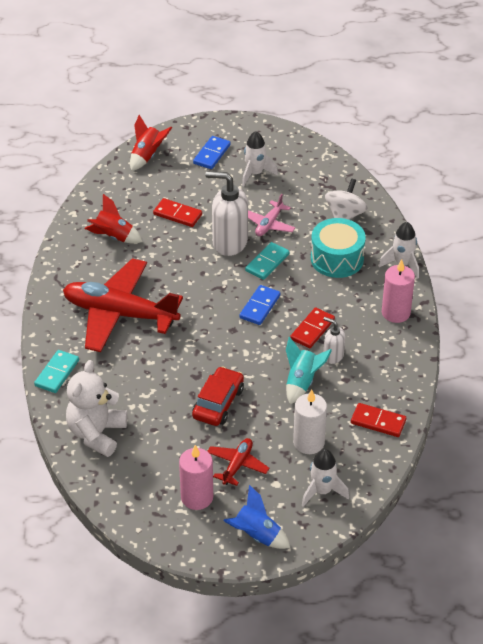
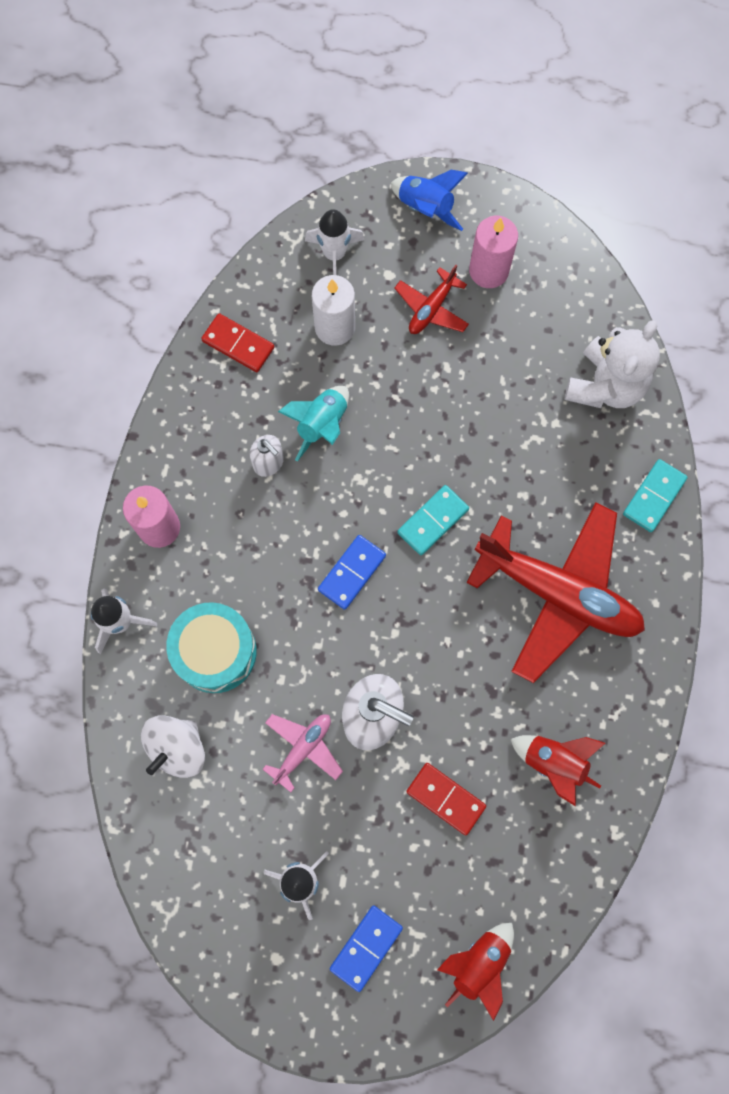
camera: 170 degrees left, 30 degrees up
red car [192,366,244,426] -> none
turquoise domino [245,242,289,280] -> turquoise domino moved to [397,485,469,555]
red domino [290,308,335,348] -> none

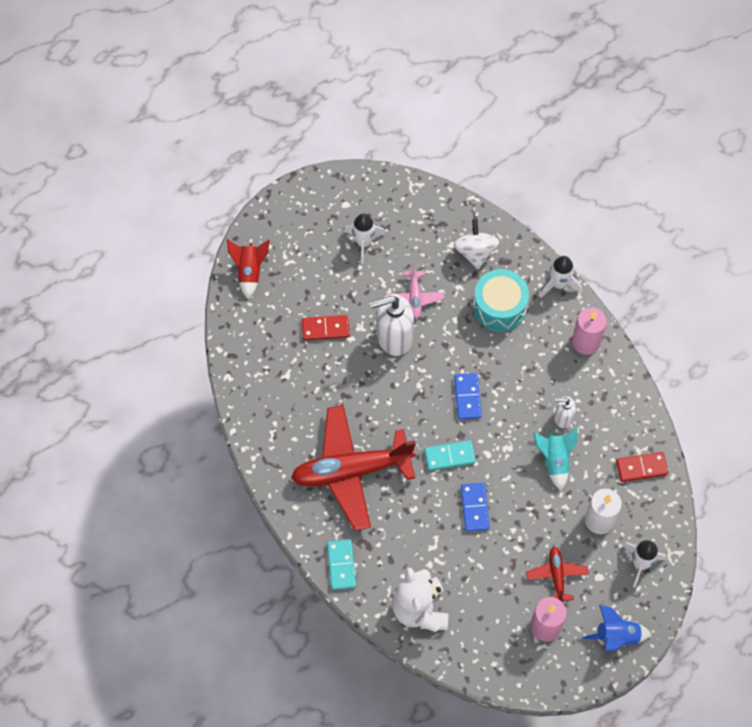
camera: 140 degrees right, 10 degrees down
blue domino [330,905,403,992] -> blue domino moved to [461,483,490,532]
turquoise domino [397,485,469,555] -> turquoise domino turned 75 degrees clockwise [424,440,476,471]
red rocket [510,735,605,806] -> none

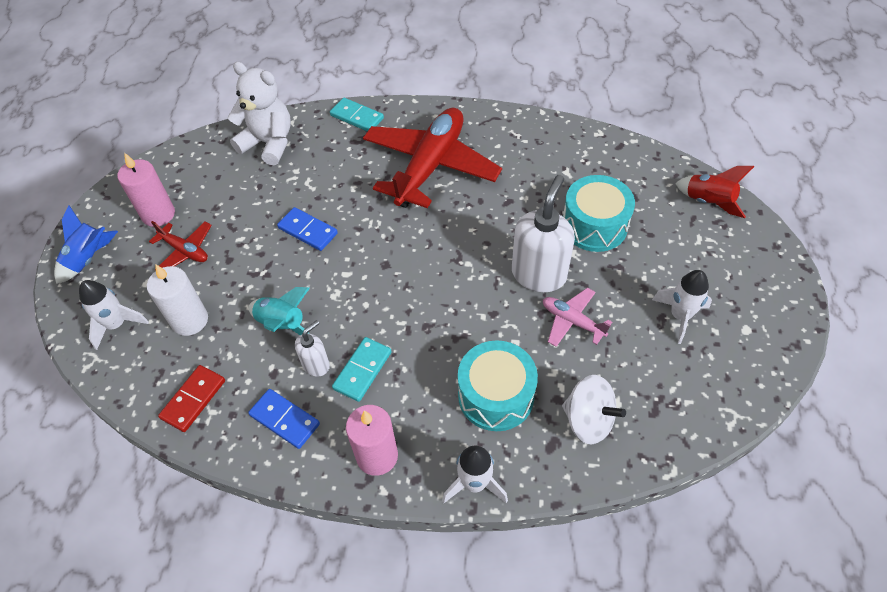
camera: 130 degrees right, 10 degrees down
red domino [302,315,350,340] -> turquoise drum [563,175,635,252]
turquoise domino [424,440,476,471] -> turquoise domino moved to [332,337,392,402]
blue domino [454,373,482,419] -> blue domino moved to [248,389,320,449]

